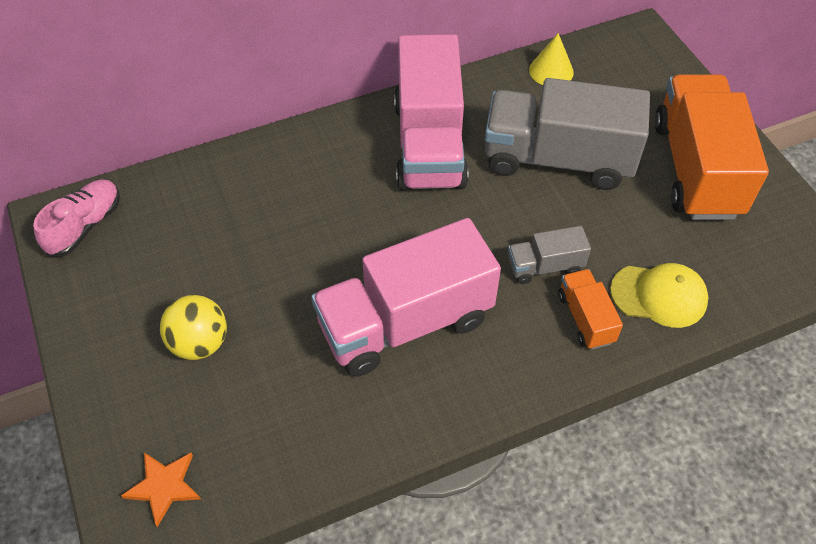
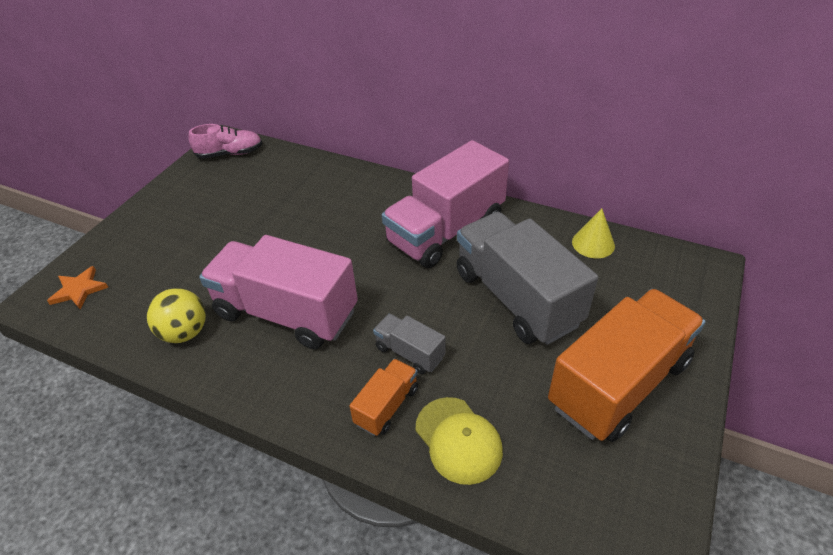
camera: 50 degrees right, 10 degrees down
yellow ball [160,295,227,360] -> yellow ball moved to [147,288,206,343]

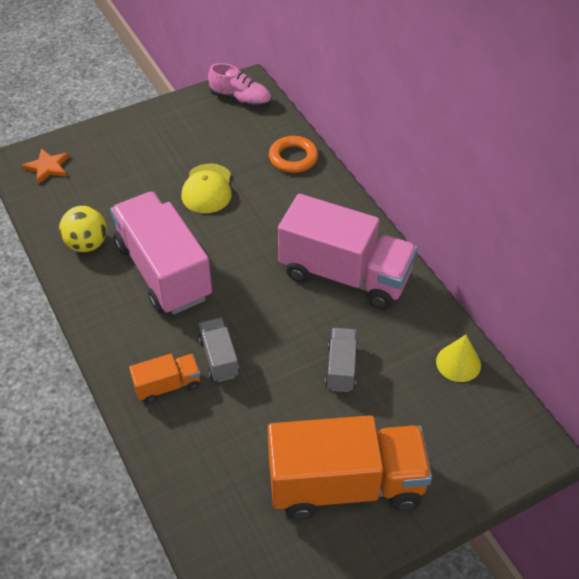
camera: 35 degrees right, 5 degrees up
pink truck [382,140,509,268] -> pink truck turned 150 degrees counterclockwise [278,194,418,310]
yellow cap [416,397,503,485] -> yellow cap moved to [182,163,232,213]
grey truck [456,212,598,345] -> grey truck [325,328,358,392], size x0.46
none -> orange ring [269,136,318,173]

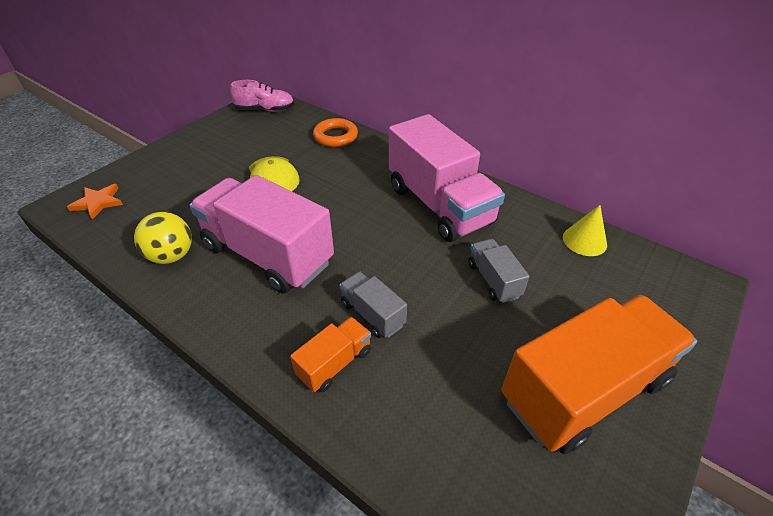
camera: 25 degrees left, 5 degrees down
pink truck [278,194,418,310] -> pink truck turned 60 degrees clockwise [389,114,505,242]

